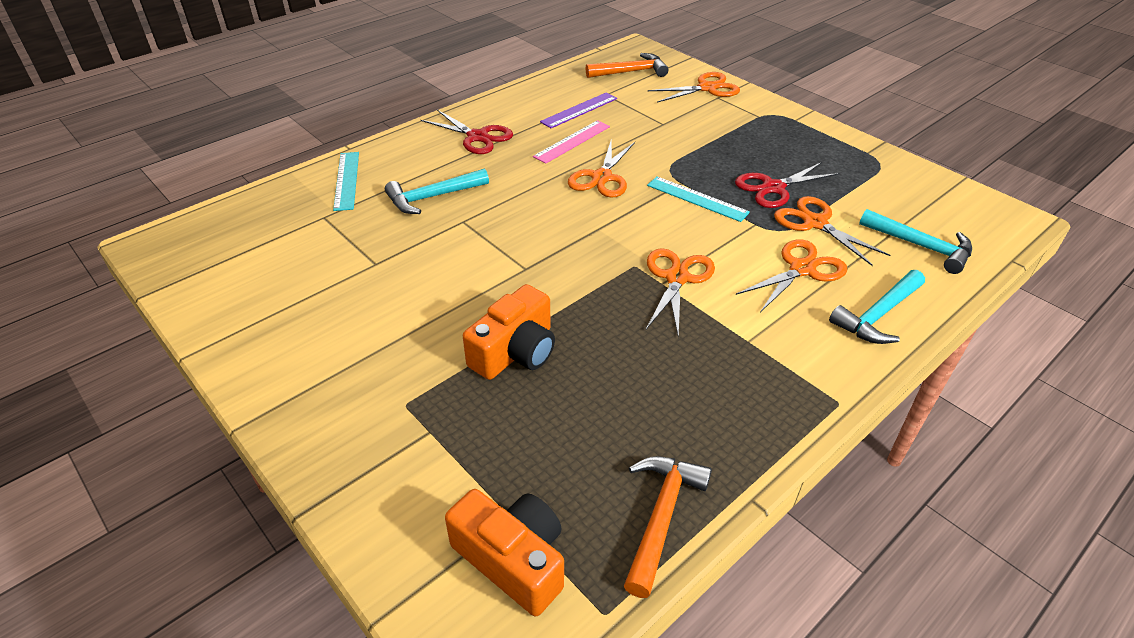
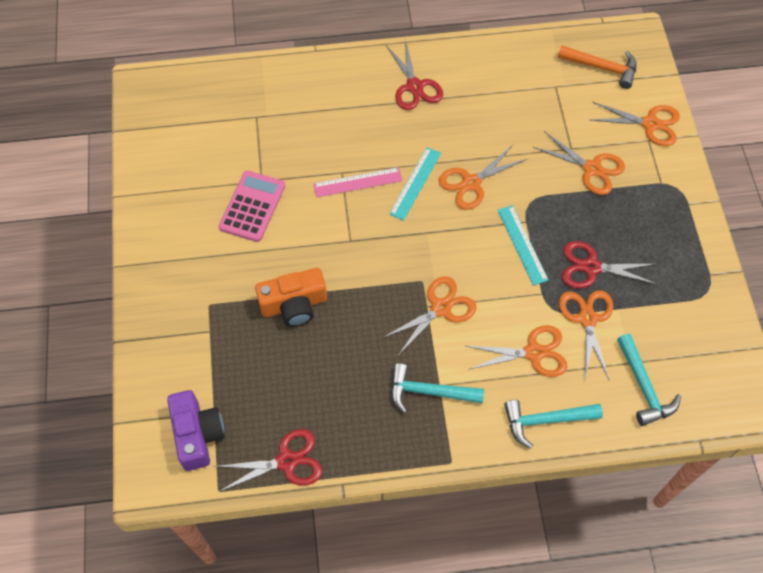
camera: 35 degrees right, 20 degrees up
turquoise ruler [333,152,359,211] -> turquoise ruler moved to [389,147,441,221]
turquoise hammer [385,168,489,214] -> turquoise hammer moved to [391,363,484,413]
orange camera [445,489,564,616] -> purple camera [167,390,225,471]
pink ruler [533,120,610,164] -> pink ruler moved to [313,167,403,197]
purple ruler [540,93,617,128] -> none
orange hammer [624,456,712,598] -> red scissors [214,429,322,492]
none -> pink calculator [219,170,285,242]
none -> orange scissors [533,131,625,195]

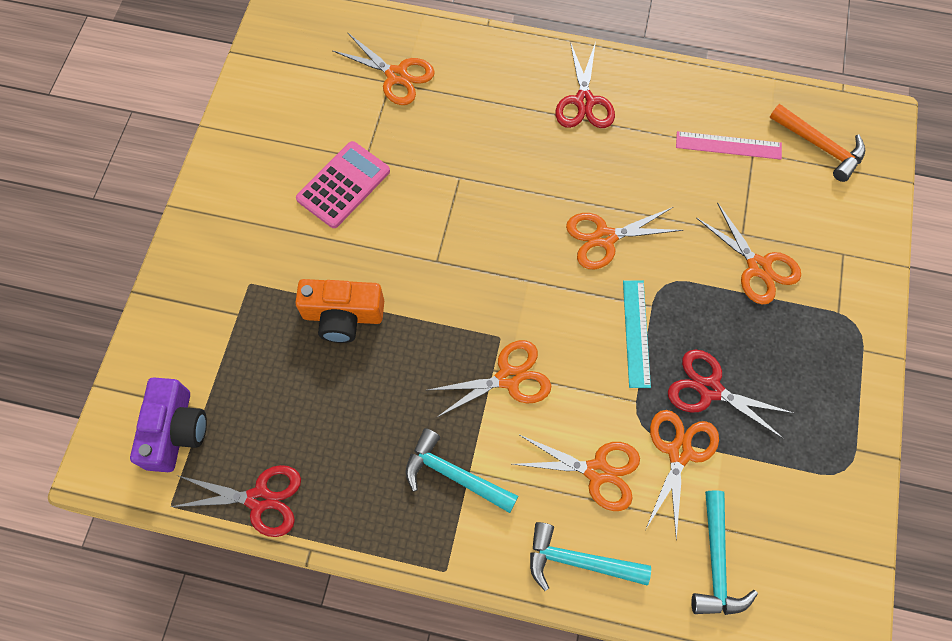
camera: 20 degrees right, 5 degrees up
pink ruler [313,167,403,197] -> pink ruler moved to [676,131,782,160]
turquoise ruler [389,147,441,221] -> none
orange scissors [591,102,680,146] -> orange scissors moved to [332,32,435,105]

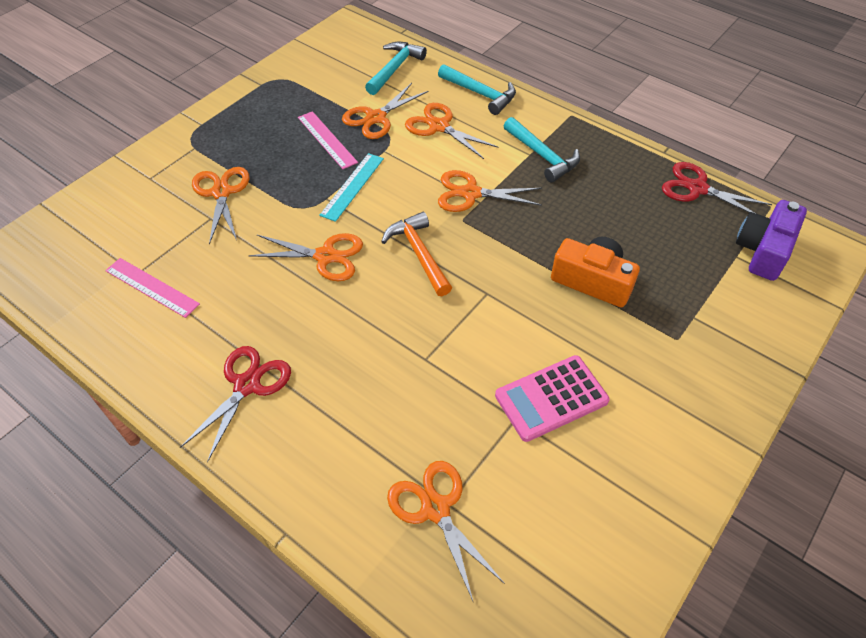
camera: 155 degrees left, 15 degrees down
red scissors [668,349,793,439] -> pink ruler [298,111,358,169]
orange hammer [769,104,865,182] -> orange hammer moved to [381,212,452,296]

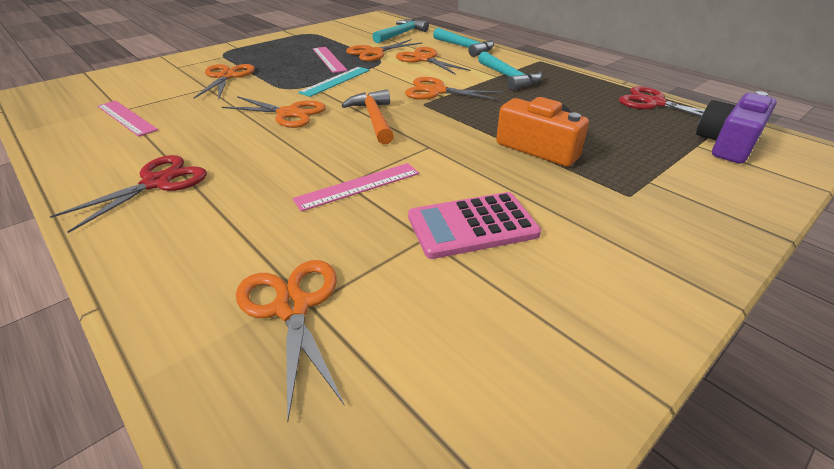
camera: 10 degrees right, 15 degrees down
none -> pink ruler [292,163,419,212]

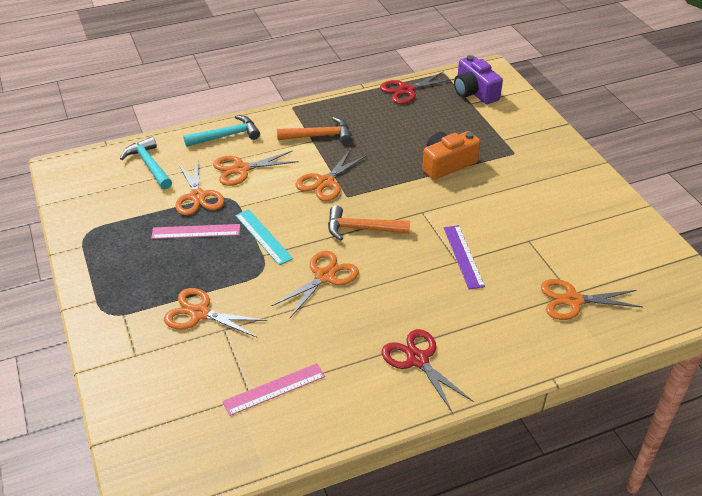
camera: 70 degrees left, 5 degrees up
pink ruler [292,163,419,212] -> purple ruler [444,225,485,289]
pink calculator [408,192,541,259] -> none
turquoise hammer [478,51,542,91] -> orange hammer [277,117,352,144]

